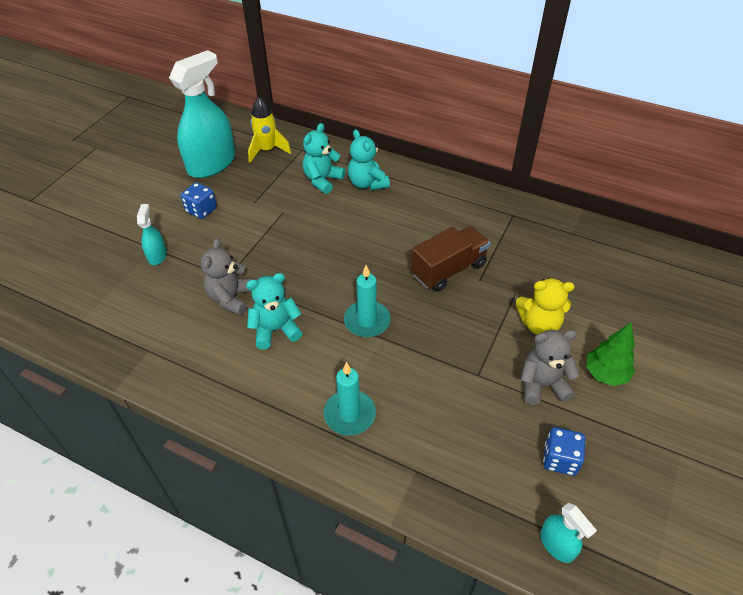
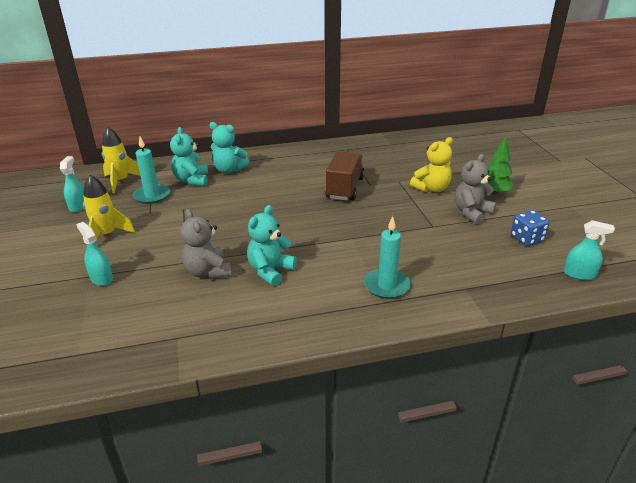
camera: 40 degrees left, 15 degrees down
turquoise spray bottle [169,50,235,178] -> turquoise spray bottle [60,156,84,212], size x0.45
blue dice [181,182,217,219] -> yellow rocket [83,175,135,239]
turquoise candle [344,265,391,337] -> turquoise candle moved to [133,137,170,204]

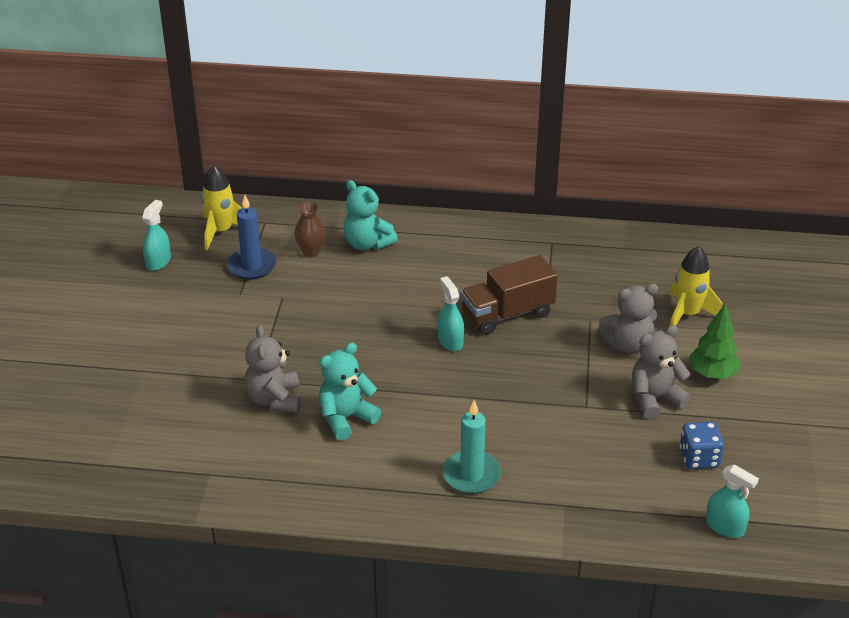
camera: 20 degrees right, 5 degrees up
turquoise spray bottle [76,222,113,286] -> turquoise spray bottle moved to [438,276,464,351]
yellow rocket [83,175,135,239] -> yellow rocket moved to [670,246,723,326]
turquoise candle [133,137,170,204] -> blue candle [227,195,277,279]
turquoise teddy bear [170,127,208,186] -> brown vase [294,201,326,257]
brown truck [325,151,365,201] -> brown truck turned 150 degrees counterclockwise [461,255,558,335]
yellow teddy bear [410,137,453,192] -> grey teddy bear [597,284,658,354]

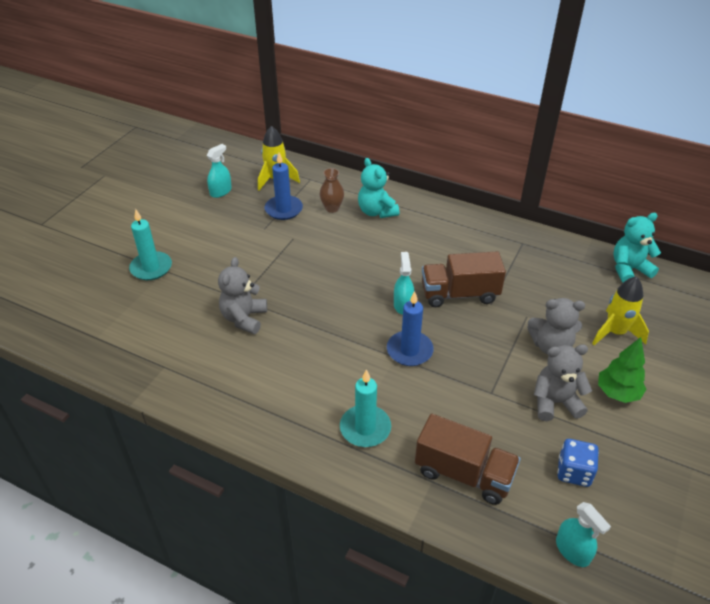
camera: 20 degrees right, 5 degrees up
turquoise teddy bear [319,343,381,440] -> turquoise teddy bear moved to [613,213,661,283]
none -> turquoise candle [129,209,172,280]
none -> blue candle [387,291,434,366]
none -> brown truck [415,414,520,505]

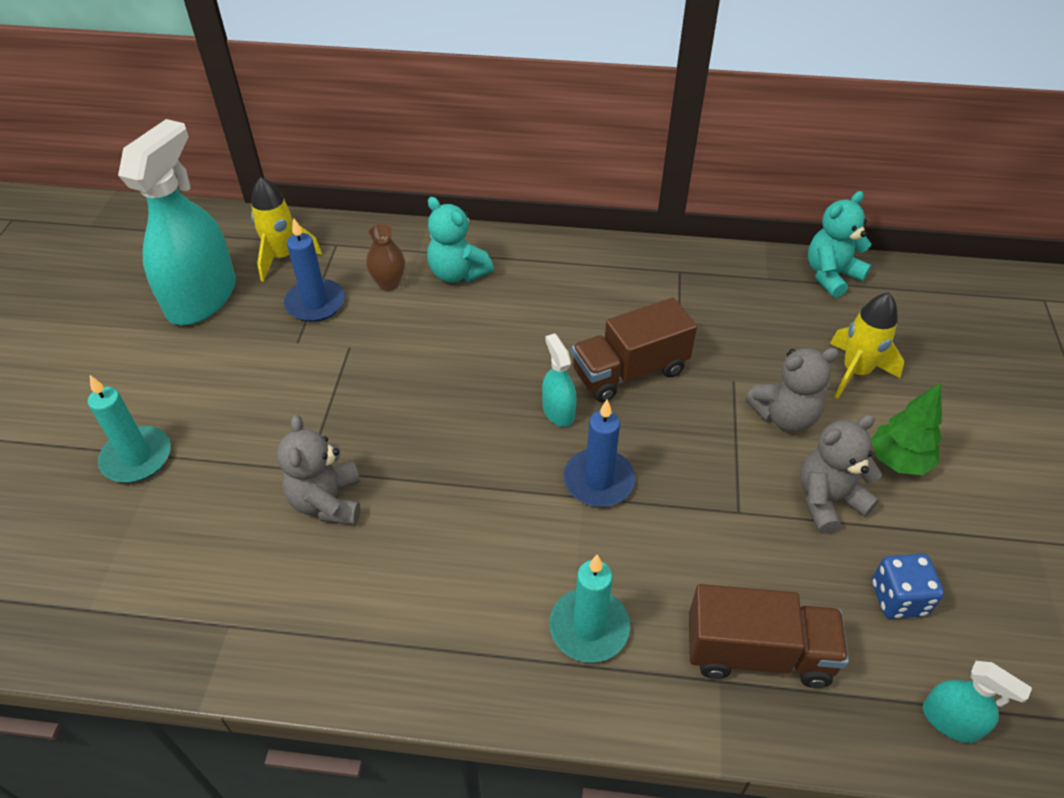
camera: 20 degrees left, 5 degrees up
turquoise spray bottle [207,144,232,198] -> turquoise spray bottle [118,119,236,325], size x2.21

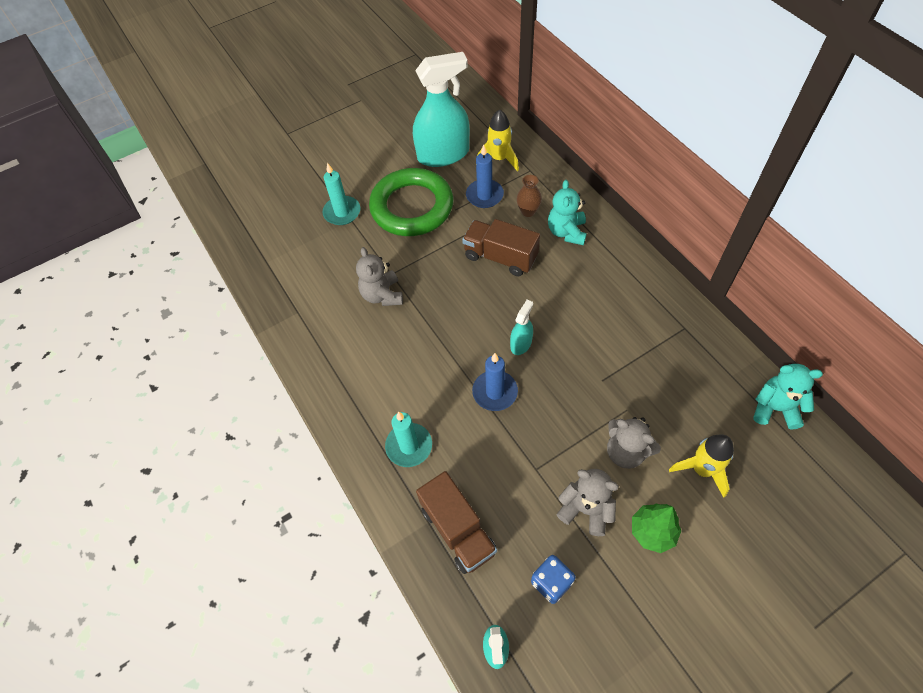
camera: 55 degrees right, 10 degrees up
grey teddy bear [277,415,361,525] -> grey teddy bear turned 60 degrees counterclockwise [356,247,403,306]
brown truck [571,298,697,402] -> brown truck moved to [462,219,540,276]
none -> green ring [369,168,453,236]

